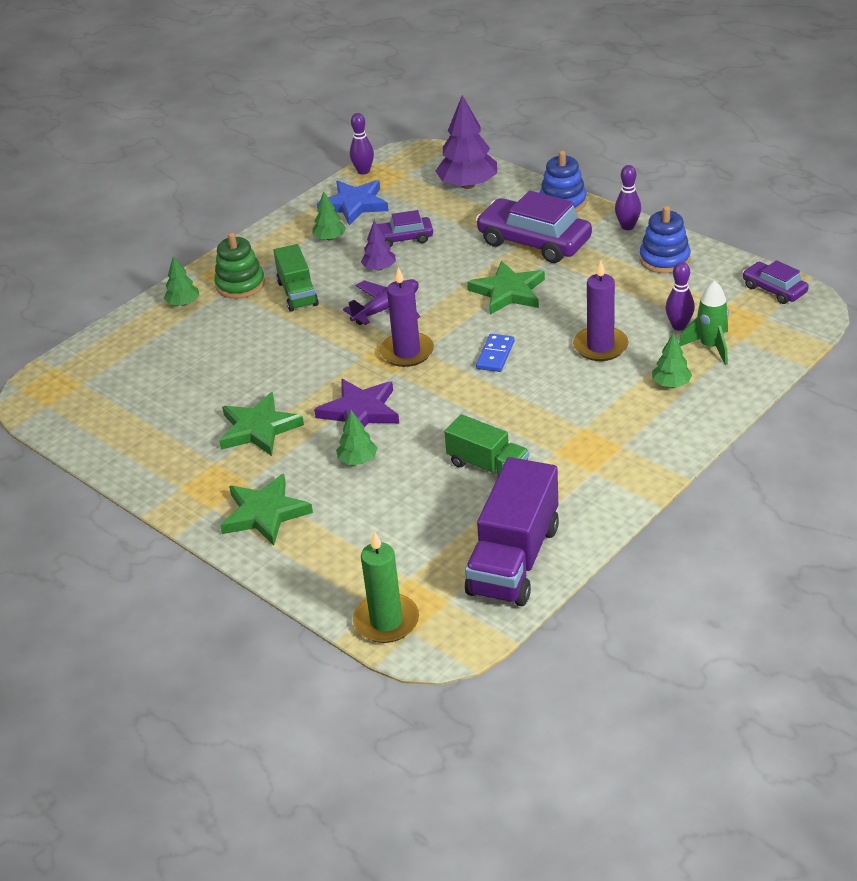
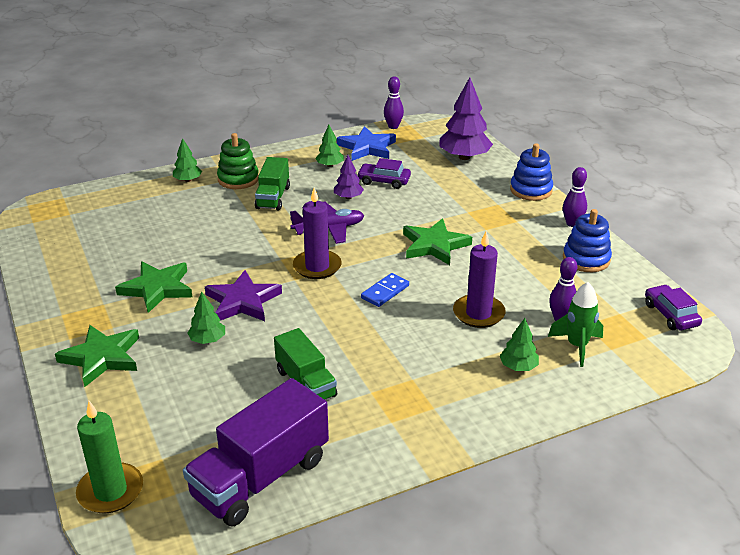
camera: 20 degrees right, 5 degrees down
purple car [476,191,592,263] -> none

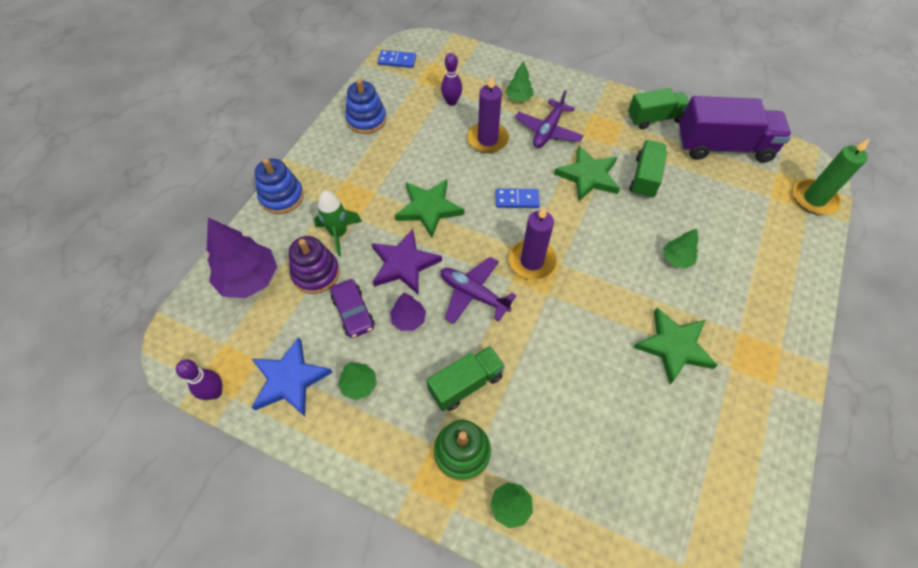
camera: 130 degrees left, 25 degrees up
green star [55,325,139,387] -> green star moved to [554,145,620,201]
purple star [205,270,282,321] -> purple star moved to [372,229,442,294]
green rocket [548,282,603,367] -> green rocket moved to [314,191,362,256]
purple bowling pin [563,167,587,227] -> none
purple car [645,285,702,330] -> blue domino [378,50,416,68]
none -> purple stacking toy [289,236,340,294]
none -> purple plane [515,90,583,148]
none -> green truck [628,88,690,129]

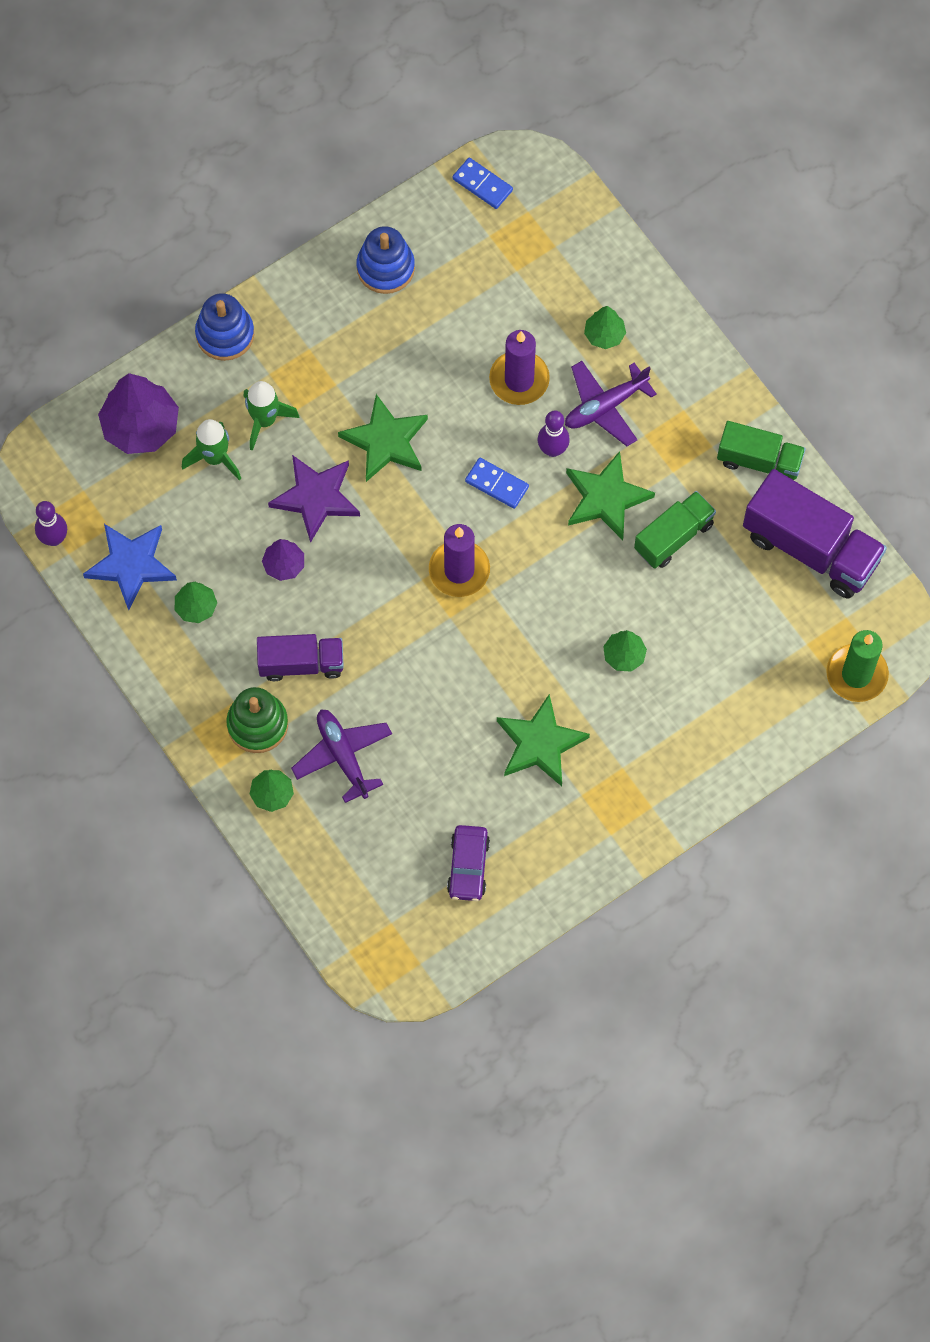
camera: 30 degrees right, 10 degrees up
purple stacking toy [289,236,340,294] -> green rocket [182,419,241,481]
purple car [330,279,375,338] -> purple car moved to [447,825,490,901]
green truck [427,346,505,411] -> purple truck [257,634,344,681]
purple bowling pin [441,53,462,106] -> purple bowling pin moved to [538,410,570,457]
purple plane [441,257,516,324] -> purple plane moved to [291,709,392,803]

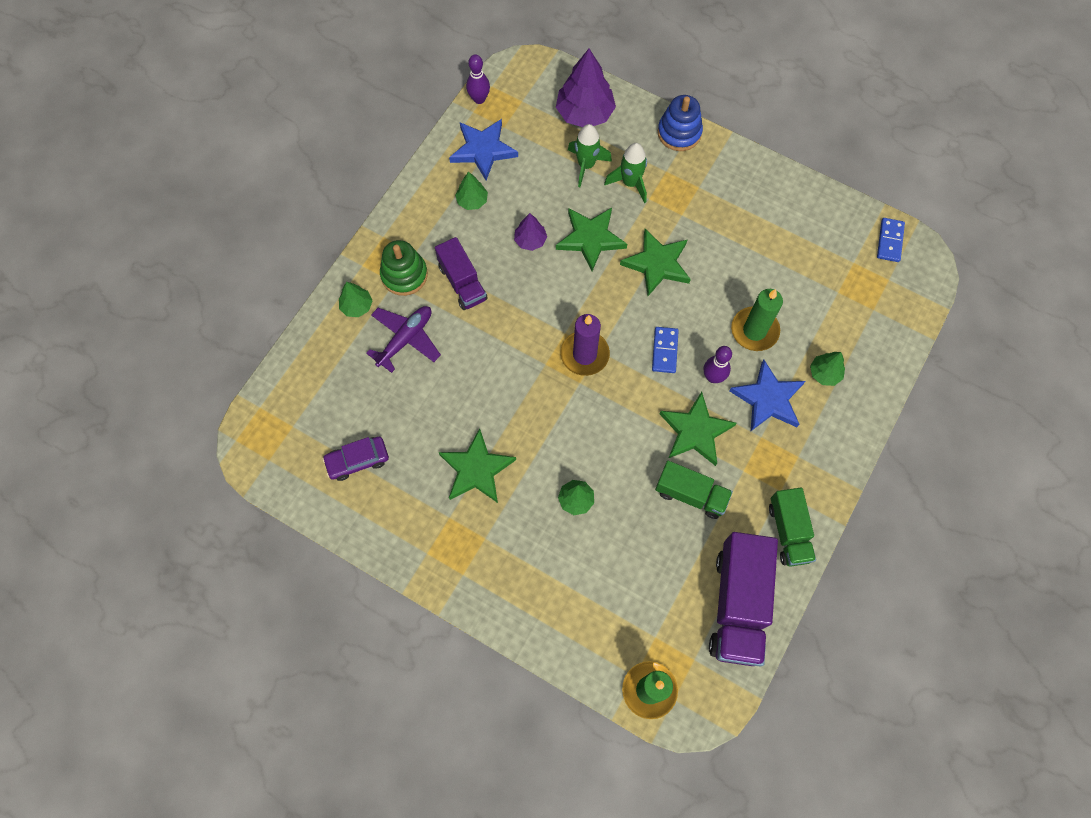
camera: 65 degrees right, 0 degrees up
purple star [268,455,360,543] -> green star [556,208,627,271]
blue stacking toy [357,226,415,294] -> none
purple candle [489,330,550,405] -> green candle [731,289,783,351]
purple plane [565,361,657,446] -> blue star [729,359,805,431]

